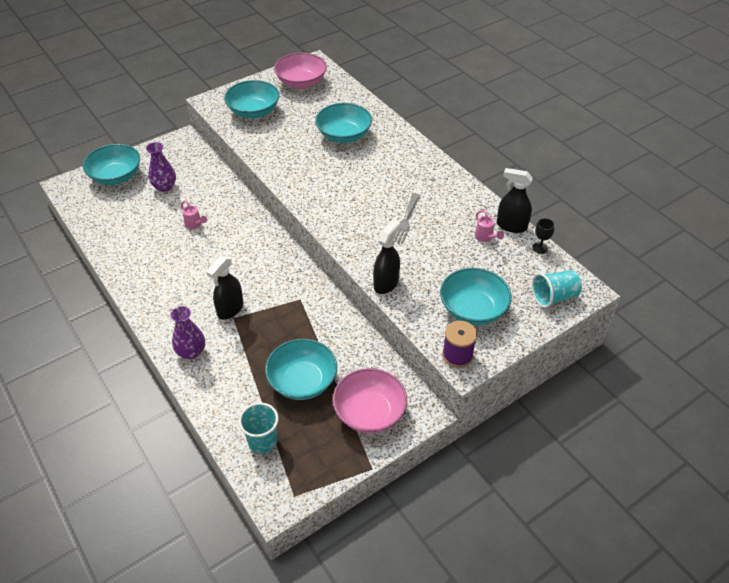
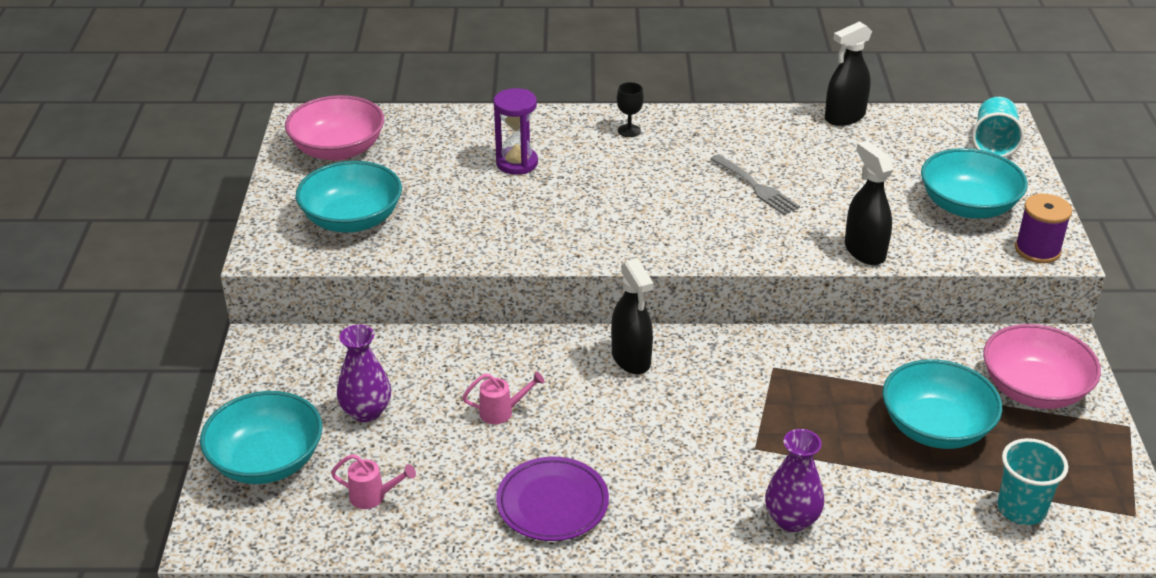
camera: 55 degrees left, 10 degrees down
black spray bottle [206,256,244,320] -> black spray bottle moved to [611,258,654,374]
turquoise bowl [315,103,372,143] -> purple hourglass [494,88,538,175]
pink watering can [475,210,504,242] -> pink watering can moved to [331,454,416,509]
black goblet [532,218,555,254] -> black goblet moved to [617,82,644,137]
none -> purple plate [496,457,609,541]

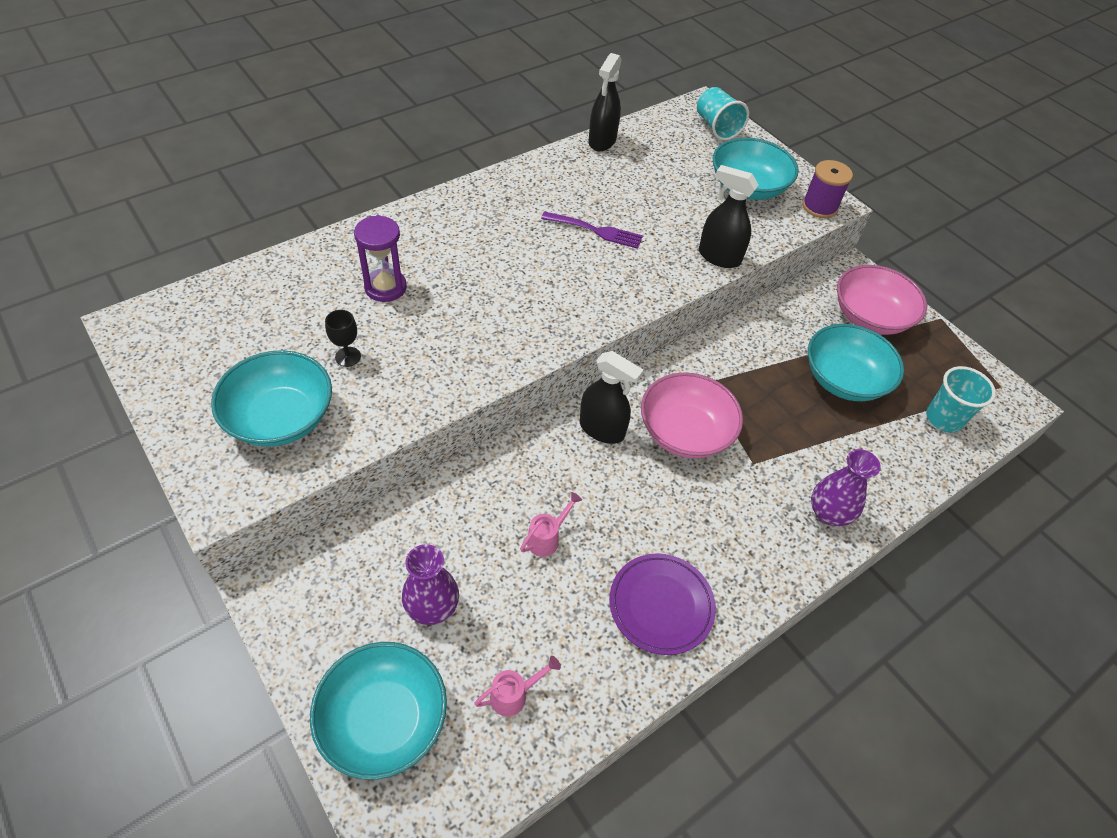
camera: 40 degrees left, 15 degrees up
pink bowl [285,95,384,161] -> pink bowl moved to [641,372,743,459]
black goblet [617,82,644,137] -> black goblet moved to [325,310,361,367]
grey fork [710,154,800,215] -> purple fork [541,212,643,249]

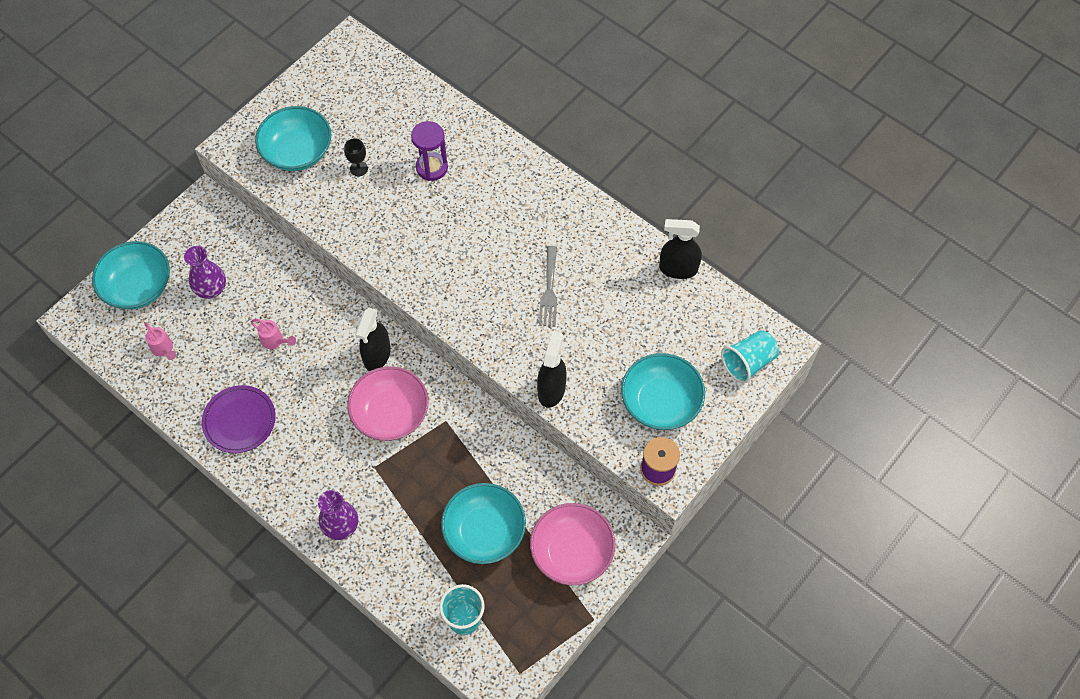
camera: 80 degrees right, 10 degrees up
purple fork [541,212,643,249] -> grey fork [539,246,557,327]

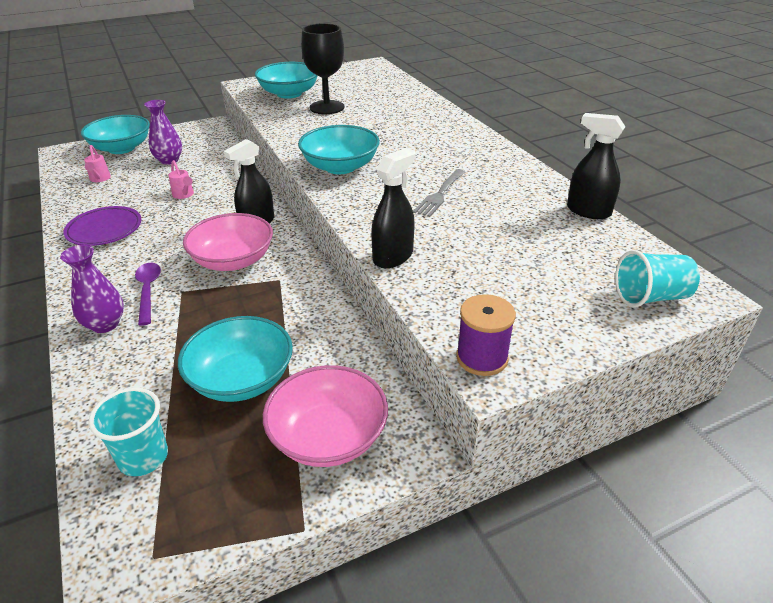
camera: 25 degrees right, 25 degrees down
black goblet [344,138,368,176] -> black goblet [301,23,344,114], size x2.20
purple hourglass [411,121,448,181] -> none
turquoise bowl [621,353,705,430] -> turquoise bowl moved to [298,125,380,174]
none -> purple spoon [135,263,161,326]

